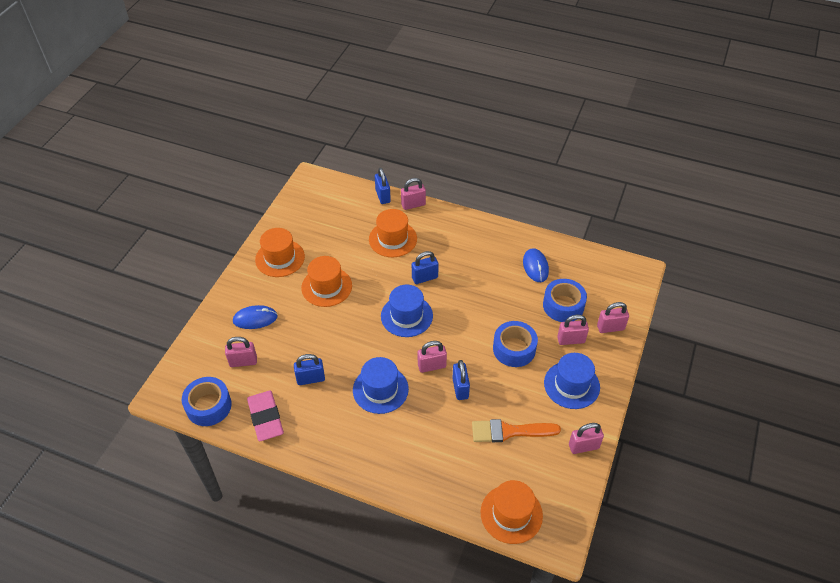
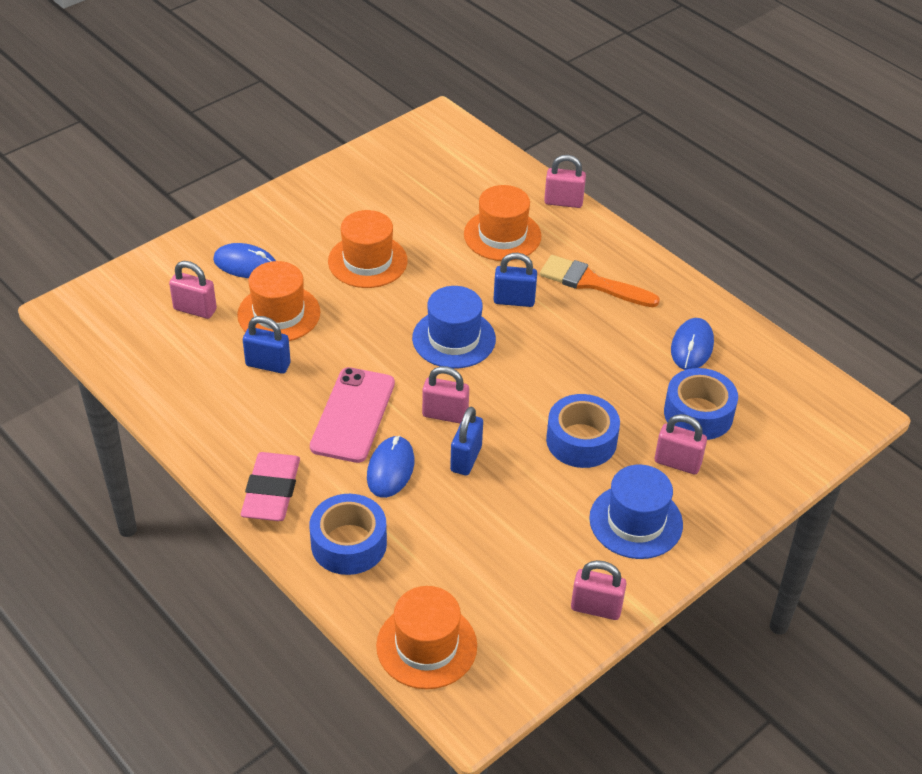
camera: 25 degrees right, 5 degrees down
blue tape [182,377,232,426] -> blue tape moved to [309,494,387,575]
pink eraser [247,391,284,441] -> pink eraser moved to [241,452,300,521]
orange hat [255,228,305,277] -> orange hat moved to [237,261,320,341]
blue hat [353,357,409,414] -> pink phone [310,367,395,463]
blue padlock [375,168,391,204] -> none
orange brush [472,419,561,442] -> orange brush moved to [540,255,660,307]
pink padlock [597,302,629,333] -> none
none -> blue mouse [367,436,415,498]

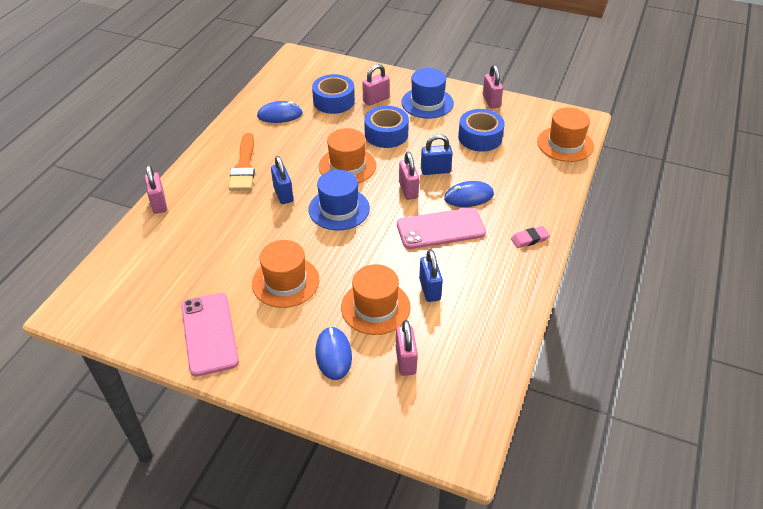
camera: 115 degrees left, 0 degrees up
pink eraser [241,452,300,521] -> pink eraser [511,226,550,248], size x0.55
blue tape [309,494,387,575] -> blue tape moved to [458,109,505,152]
orange hat [464,185,541,261] -> orange hat moved to [319,128,376,183]
pink padlock [655,414,707,474] -> pink padlock turned 60 degrees clockwise [362,64,390,106]
none -> pink phone [181,293,239,377]

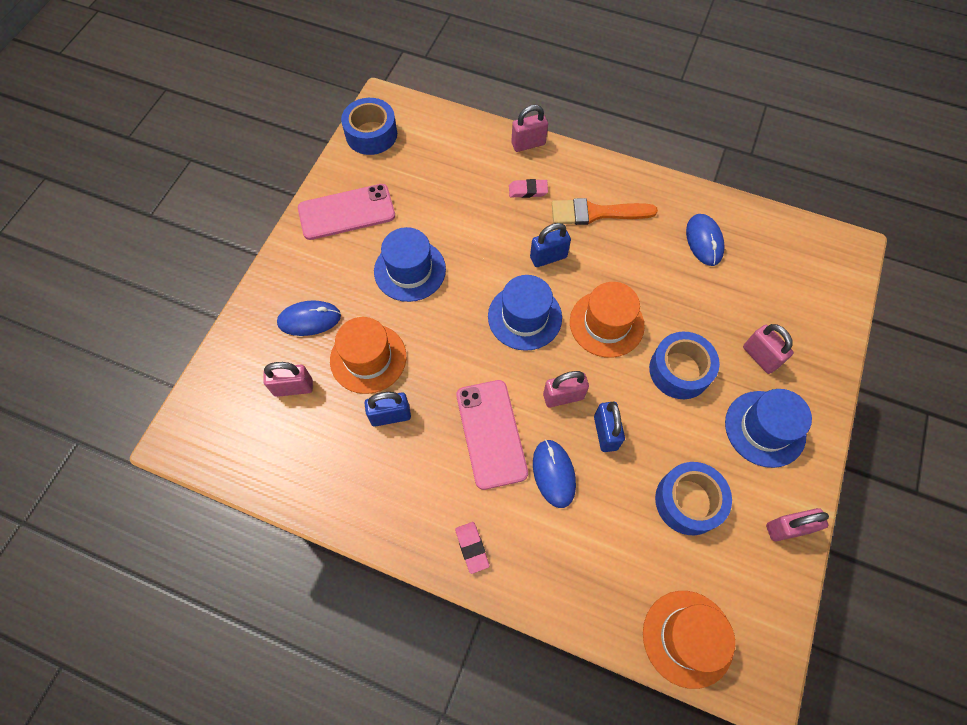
camera: 90 degrees right, 20 degrees up
orange hat [252,240,319,308] -> blue hat [374,227,446,302]
blue tape [312,74,355,114] -> blue tape moved to [341,98,397,155]
none -> pink eraser [509,179,548,198]

